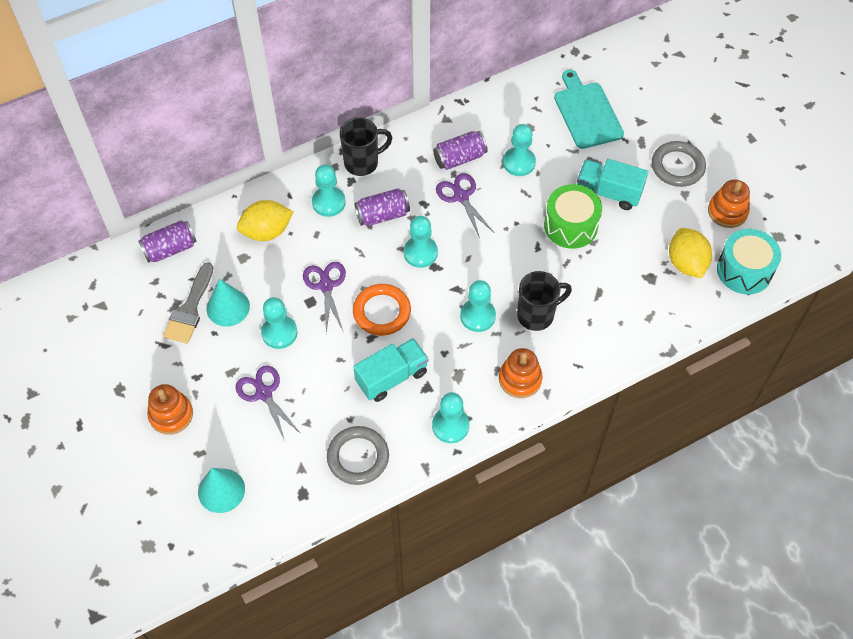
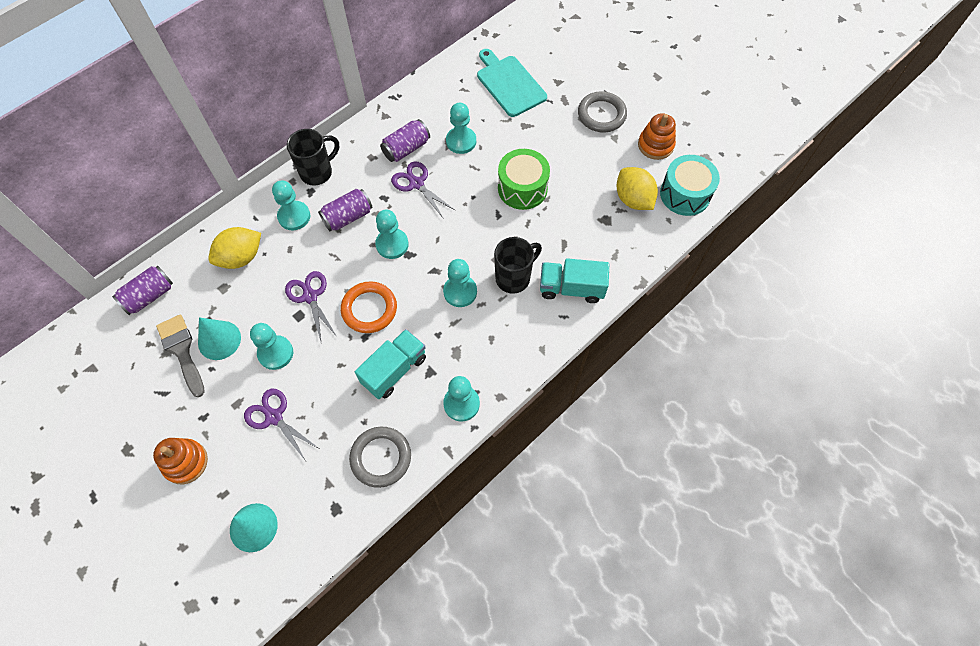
camera: 15 degrees left, 5 degrees up
grey brush [163,262,213,344] -> grey brush turned 150 degrees clockwise [156,315,205,397]
orange stacking toy [499,348,543,398] -> none
turquoise truck [577,159,648,210] -> turquoise truck moved to [540,258,609,303]

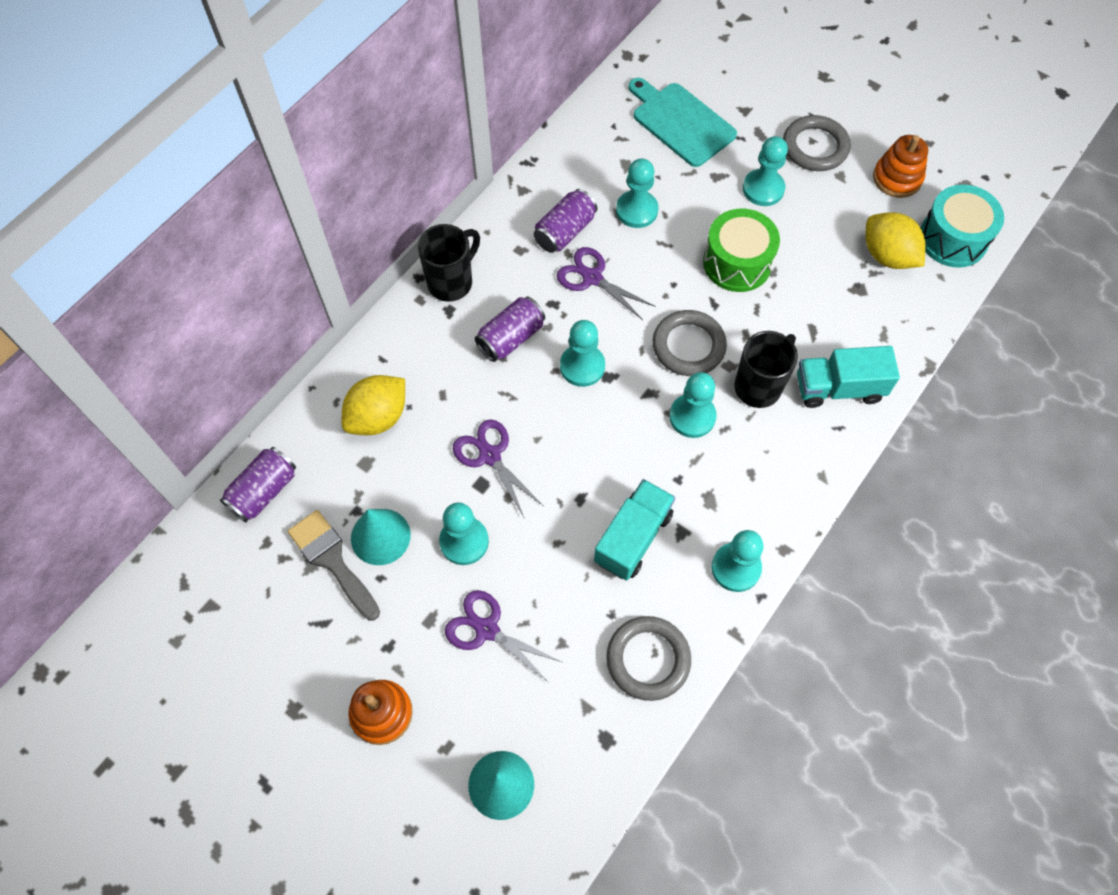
camera: 10 degrees left, 0 degrees up
turquoise pawn [272,180,310,230] -> turquoise pawn moved to [743,136,788,206]
orange ring [341,281,397,333] -> none
none -> grey ring [653,310,727,376]

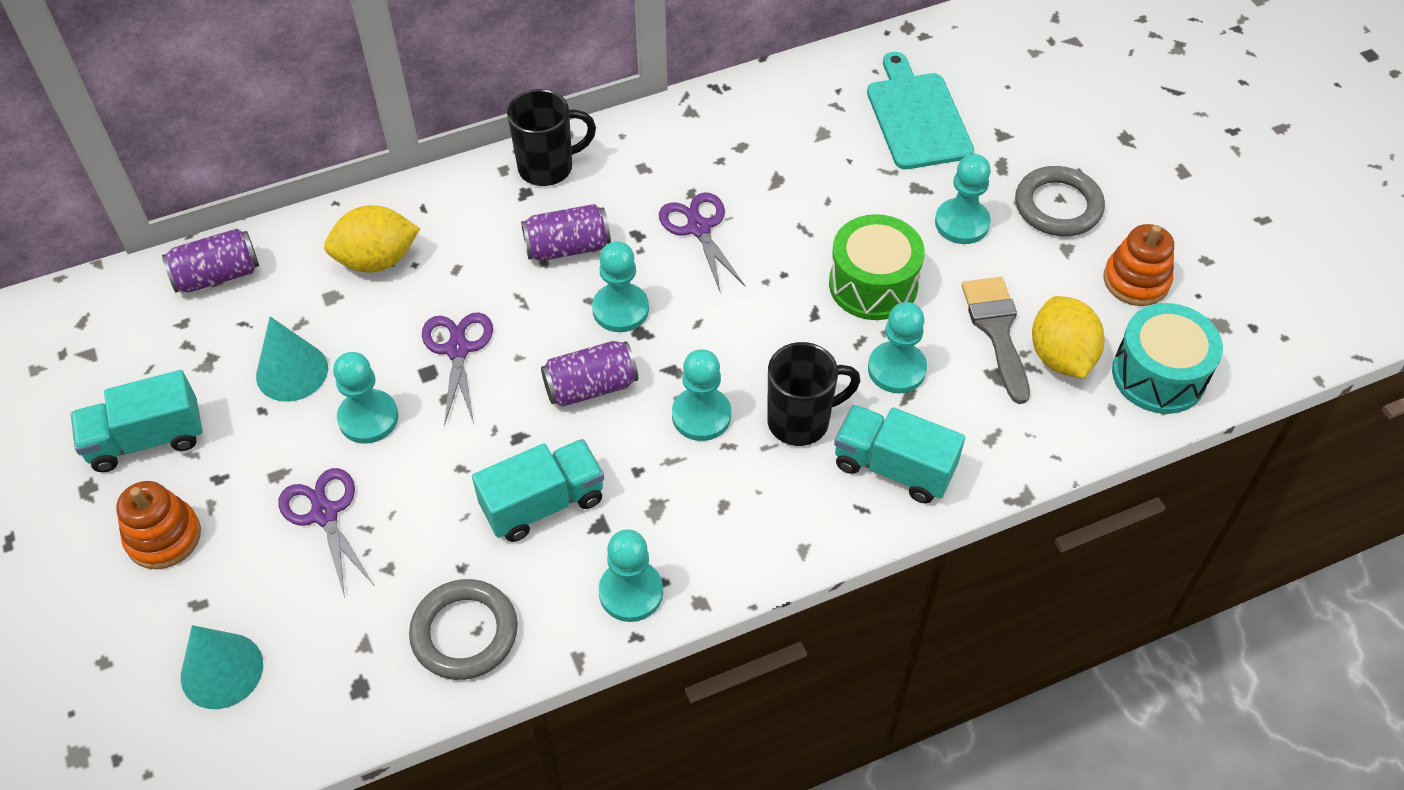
camera: 30 degrees right, 10 degrees down
grey brush [287,510,380,620] -> grey brush moved to [962,277,1030,404]
purple can [534,189,597,253] -> purple can moved to [541,341,638,407]
turquoise pawn [616,158,658,228] -> turquoise pawn moved to [868,302,927,393]
grey ring [653,310,727,376] -> none
none -> turquoise truck [71,370,203,472]

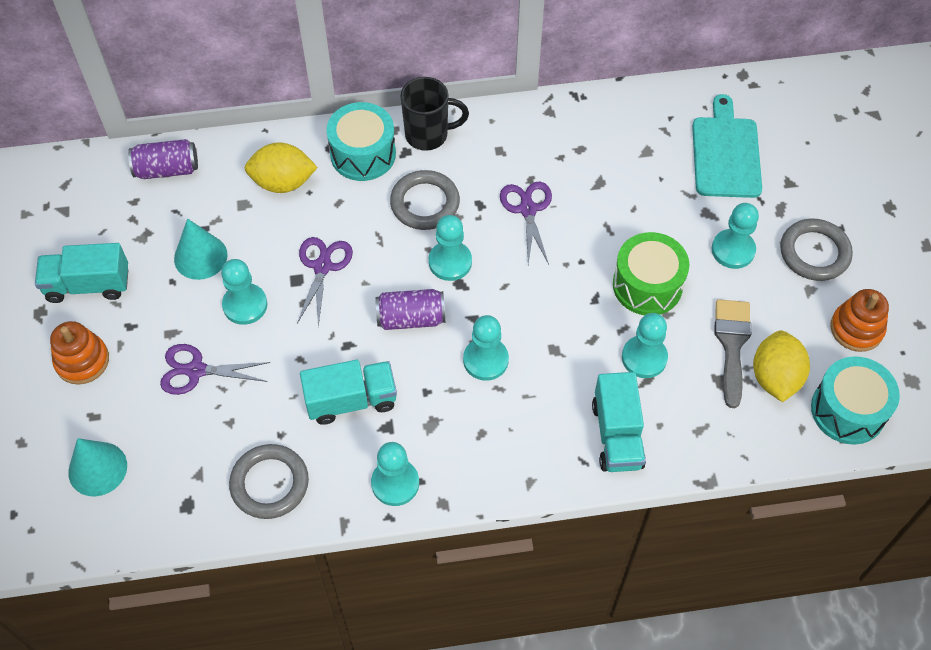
camera: 15 degrees right, 5 degrees up
purple scissors [278,468,374,598] -> purple scissors turned 75 degrees counterclockwise [160,344,270,395]
purple can [521,204,611,261] -> grey ring [390,170,460,230]
black mug [767,342,861,446] -> none
turquoise truck [834,405,965,503] -> turquoise truck turned 135 degrees counterclockwise [592,372,646,472]
none -> turquoise drum [326,102,396,181]

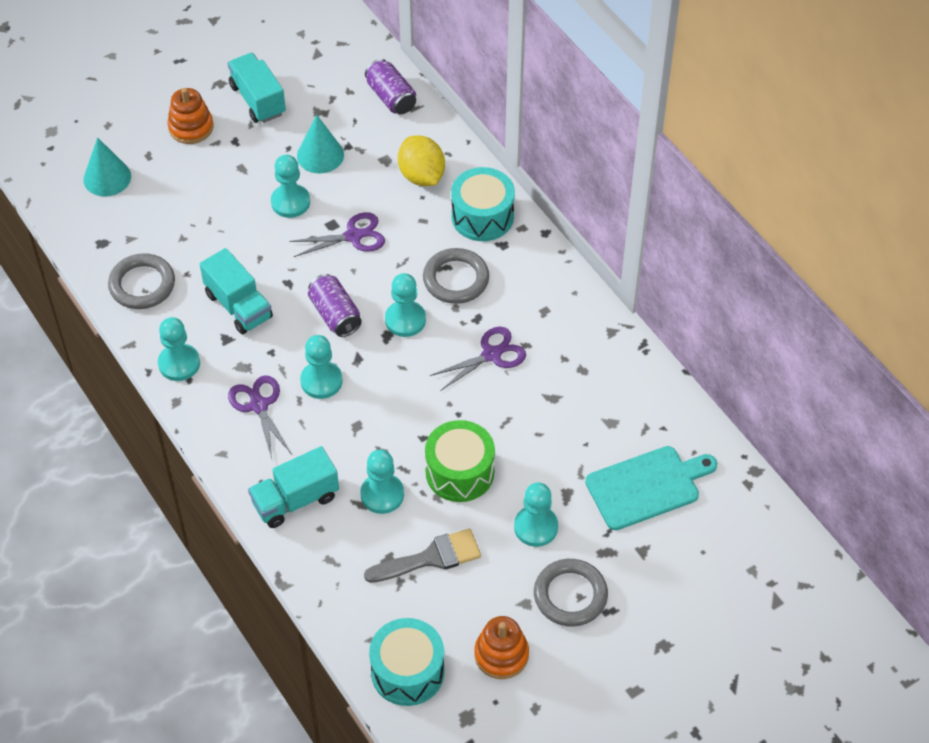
camera: 65 degrees right, 5 degrees down
purple scissors [160,344,270,395] -> purple scissors moved to [228,376,291,459]
black mug [401,77,469,151] -> none
yellow lemon [753,330,810,402] -> none

